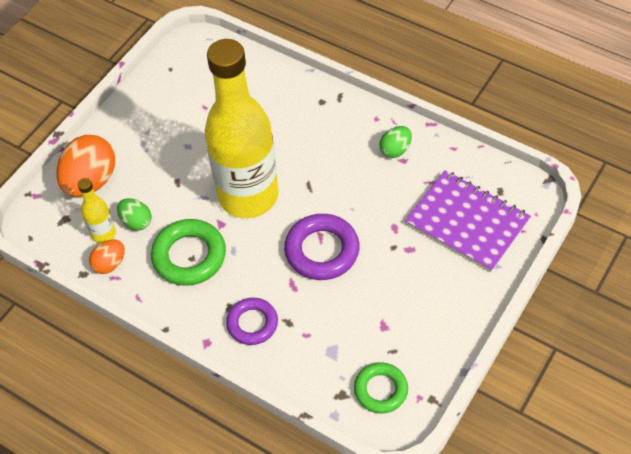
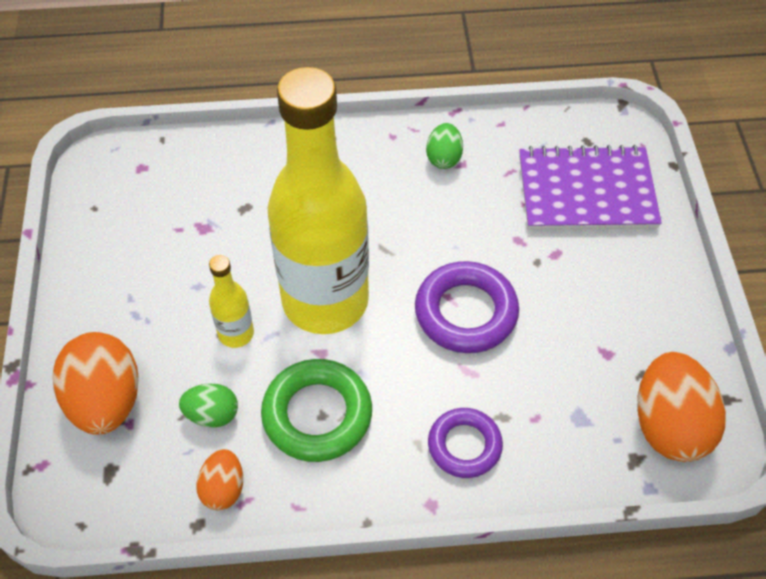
camera: 40 degrees left, 0 degrees up
yellow bottle [78,178,116,244] -> yellow bottle moved to [209,255,254,348]
green ring [354,362,408,413] -> orange egg [637,352,726,462]

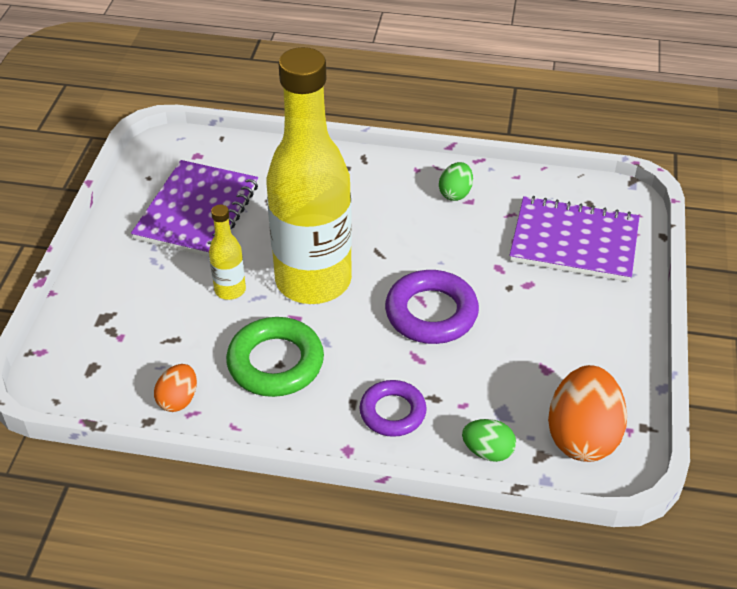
camera: 15 degrees right, 10 degrees down
orange egg [53,332,139,435] -> none
green egg [179,383,238,428] -> green egg moved to [462,419,516,462]
none -> purple notebook [131,160,258,257]

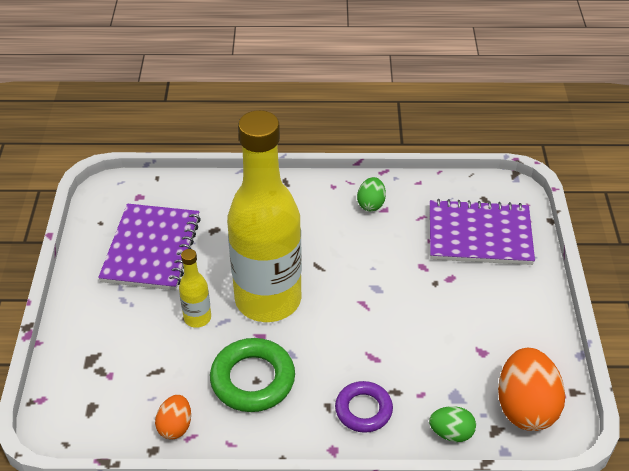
camera: 10 degrees left, 0 degrees up
purple ring [385,270,479,344] -> none

